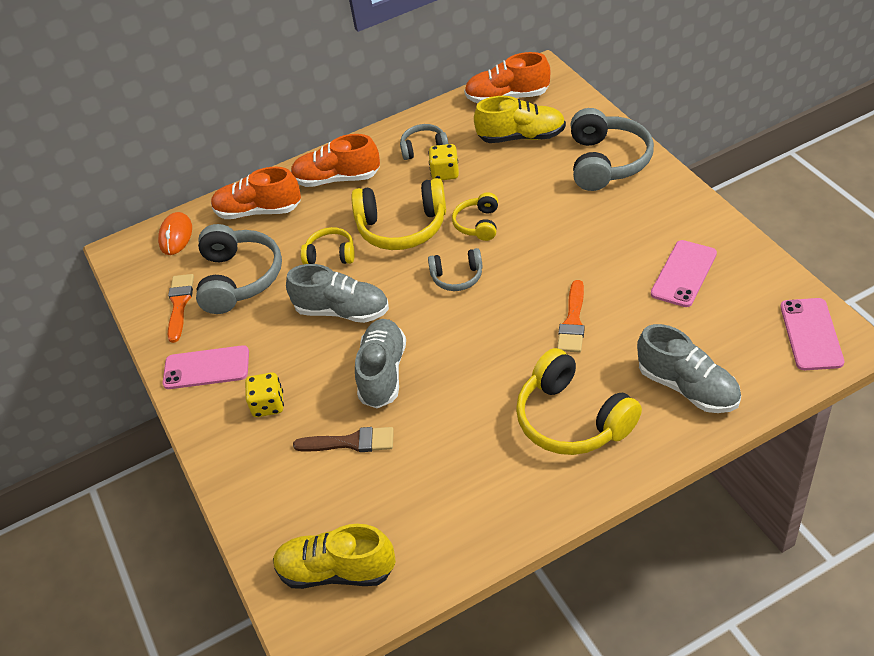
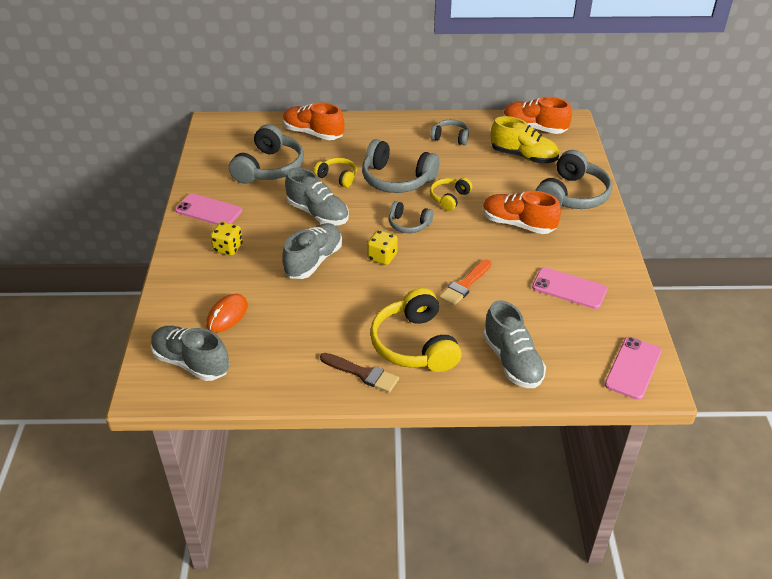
camera: 20 degrees right, 5 degrees down
orange mouse [158,212,192,255] -> orange mouse moved to [206,294,248,332]
orange brush [168,274,194,343] -> none
yellow shoe [273,524,396,589] -> grey shoe [151,326,229,381]
orange shoe [291,134,380,187] -> orange shoe moved to [483,191,561,234]
brown brush [293,427,394,452] -> brown brush moved to [320,353,399,393]
yellow headphones [351,178,446,250] -> grey headphones [362,139,440,193]
yellow dice [428,144,459,180] -> yellow dice moved to [367,230,398,265]
pink phone [651,240,717,307] -> pink phone turned 60 degrees clockwise [532,267,607,309]

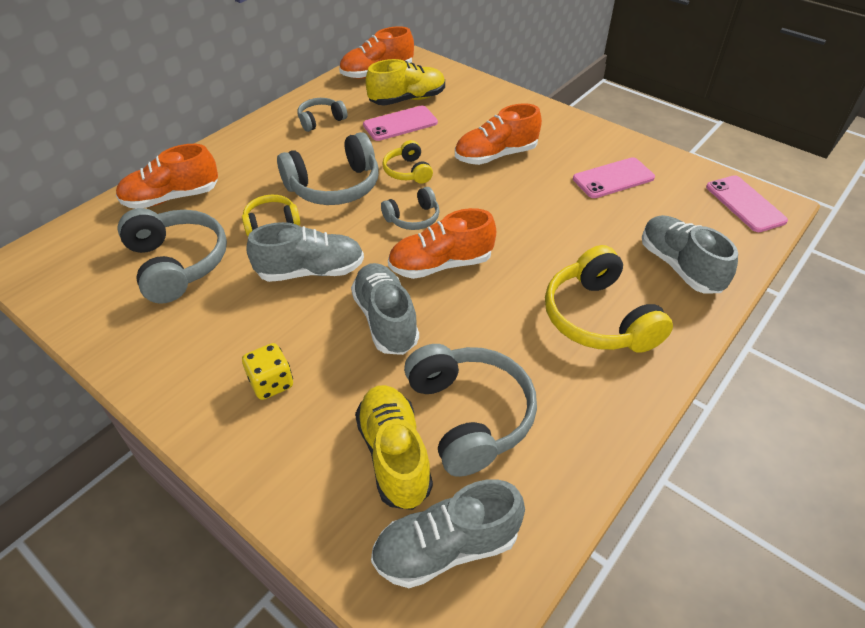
camera: 50 degrees left, 5 degrees up
pink phone [175,193,242,225] -> pink phone moved to [363,106,438,141]
orange mouse [206,294,248,332] -> yellow shoe [355,385,433,510]
brown brush [320,353,399,393] -> none
yellow dice [367,230,398,265] -> orange shoe [388,208,496,279]
yellow headphones [370,288,462,372] -> yellow headphones turned 45 degrees clockwise [545,245,673,353]
orange brush [439,259,491,306] -> none
grey shoe [483,300,546,388] -> grey shoe turned 135 degrees counterclockwise [642,215,738,294]
grey headphones [535,150,612,209] -> grey headphones moved to [404,344,537,477]

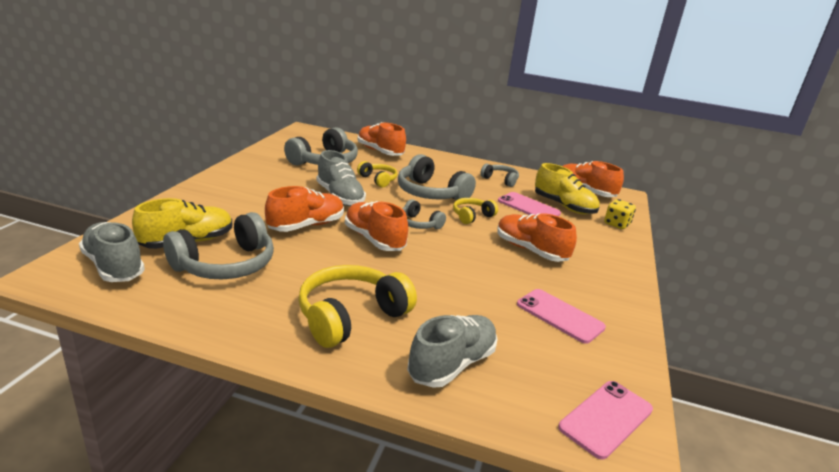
camera: 65 degrees right, 20 degrees down
yellow dice [242,343,293,400] -> yellow dice moved to [604,199,636,229]
grey shoe [351,263,419,355] -> orange shoe [265,186,344,232]

